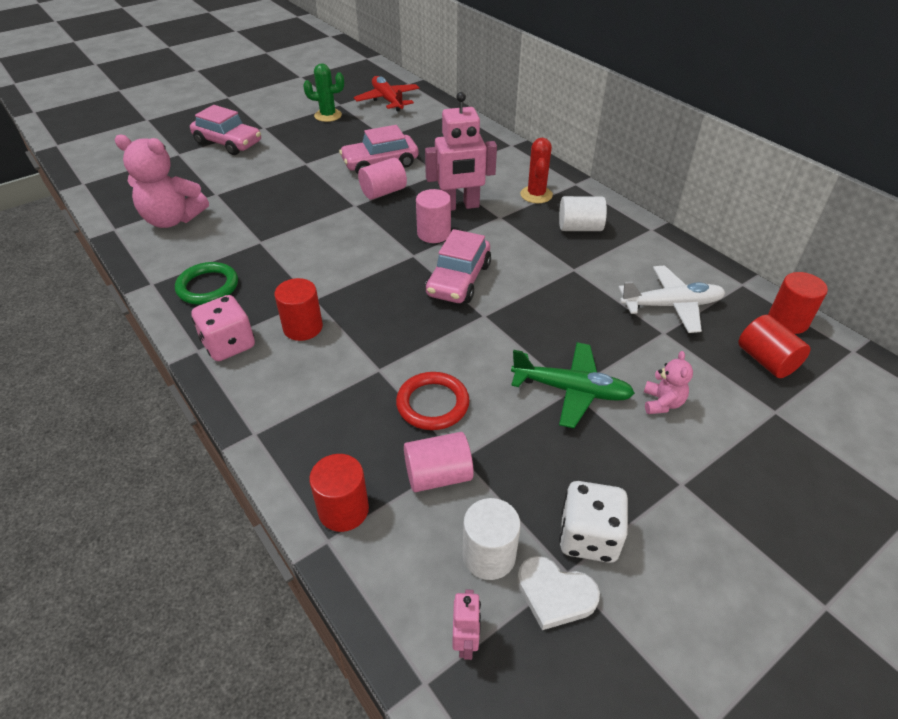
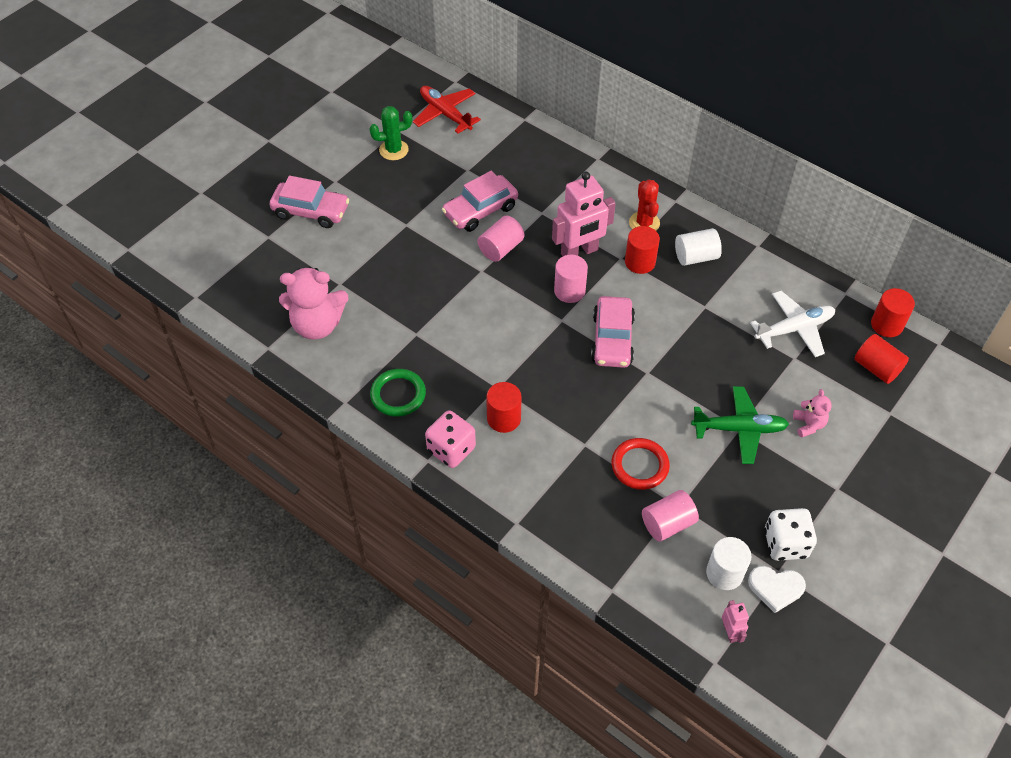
camera: 15 degrees left, 10 degrees up
red cylinder [309,454,369,532] -> red cylinder moved to [625,226,660,274]

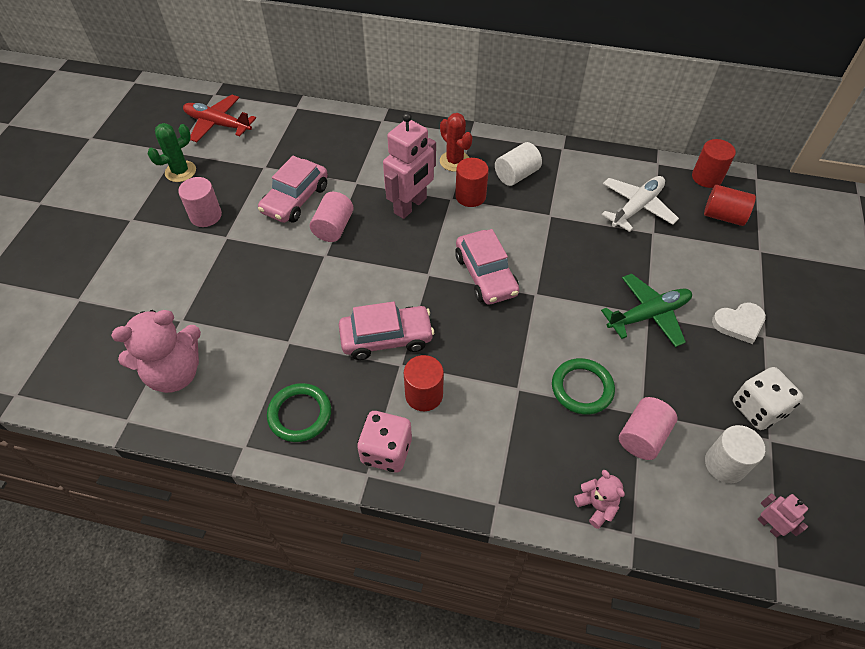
camera: 25 degrees left, 0 degrees up
pink car [269,176,349,228] -> pink car moved to [339,301,434,360]
pink cylinder [554,255,588,303] -> pink cylinder moved to [178,177,222,227]
red ring [611,438,670,490] -> green ring [552,358,615,415]
white heart [748,566,806,613] -> white heart moved to [712,303,766,344]
pink teddy bear [793,389,832,438] -> pink teddy bear moved to [574,470,625,529]

